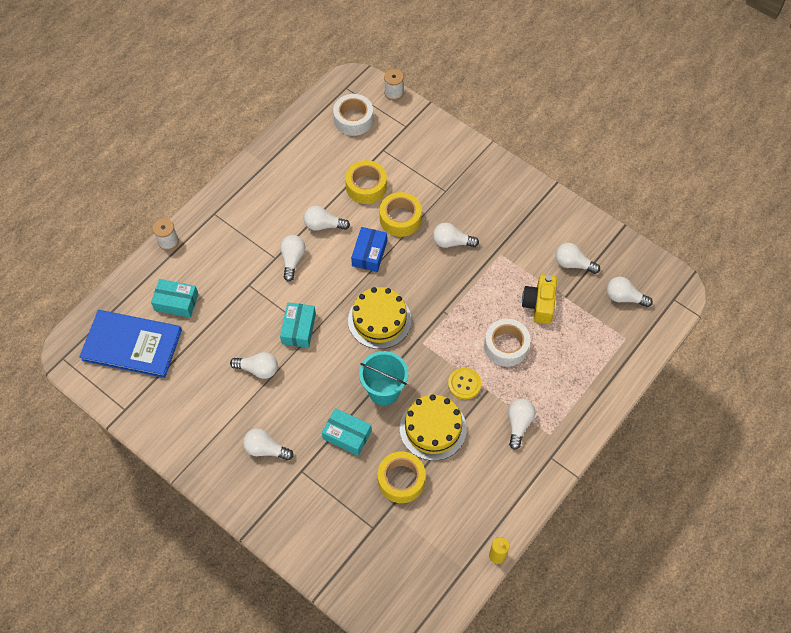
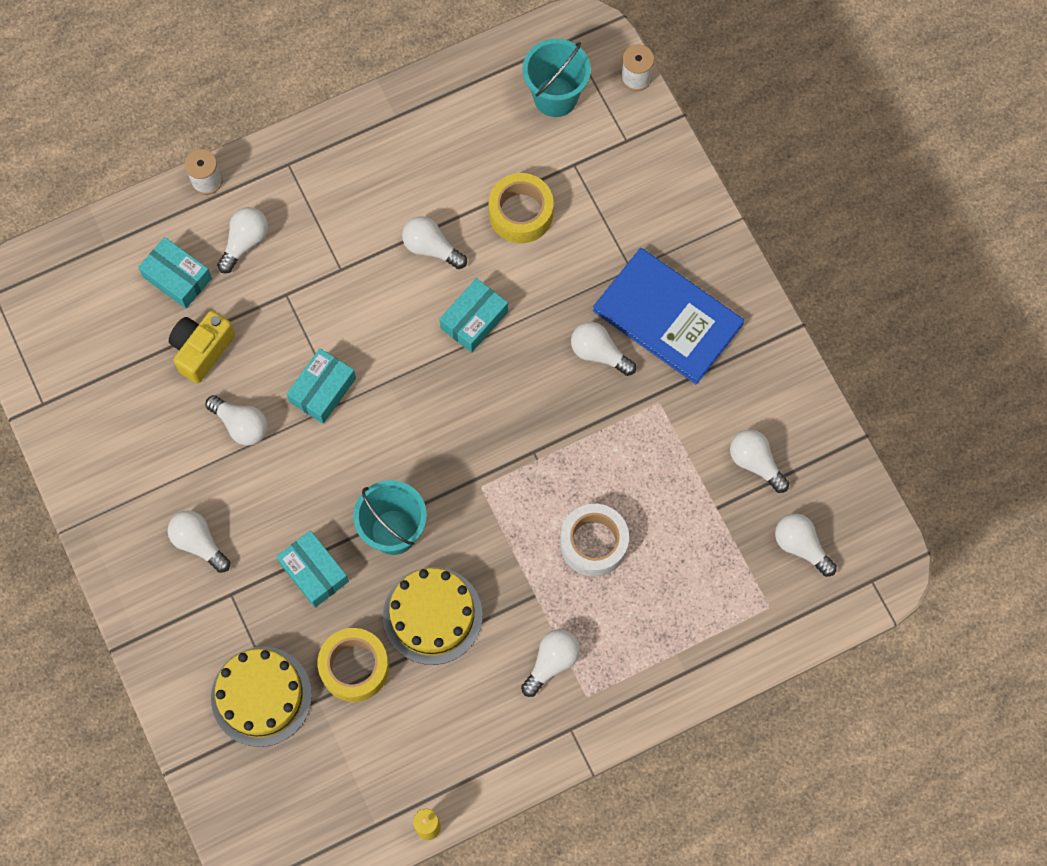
camera: 25 degrees right, 10 degrees up
blue book [79,310,182,378] -> blue book moved to [593,248,744,384]
white light bulb [280,235,305,281] -> white light bulb moved to [217,207,268,274]
white tape [333,94,373,136] -> turquoise bucket [523,39,591,117]
yellow cake [348,287,412,349] -> yellow cake moved to [211,647,312,747]
blue box [351,227,387,272] -> turquoise box [439,278,508,353]
yellow tape [380,192,422,237] -> none
yellow button [448,368,481,400] -> none
yellow camera [522,274,557,324] -> yellow camera moved to [169,311,235,384]

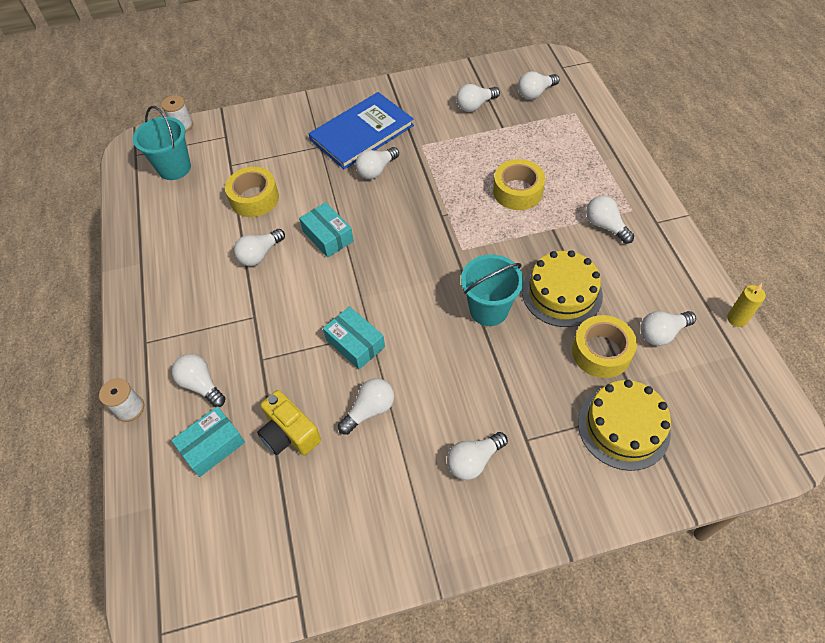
camera: 75 degrees left, 15 degrees down
turquoise box [276,530,349,608] -> none
white tape [560,504,629,577] -> yellow tape [493,159,545,210]
none -> white light bulb [640,311,696,346]

